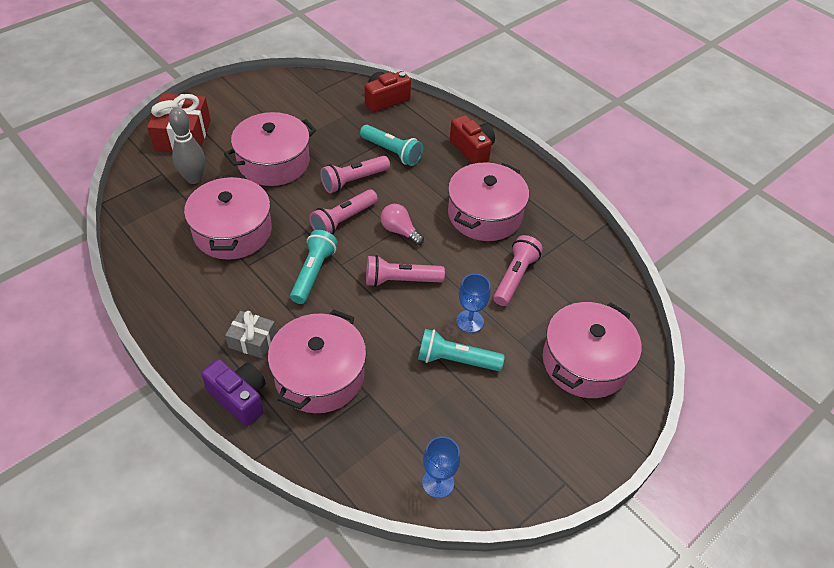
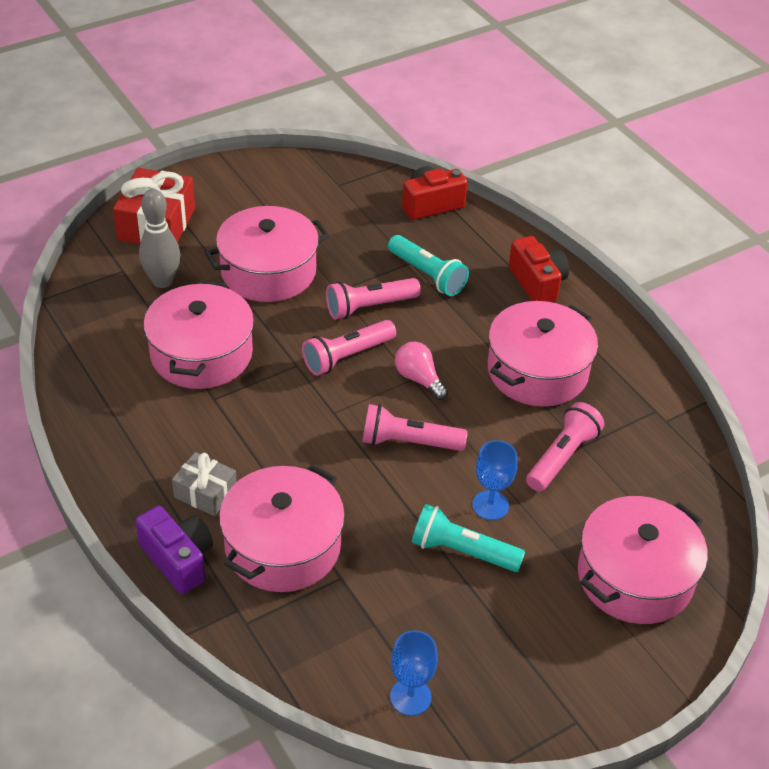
camera: 10 degrees right, 5 degrees down
turquoise flashlight [290,230,338,304] -> none

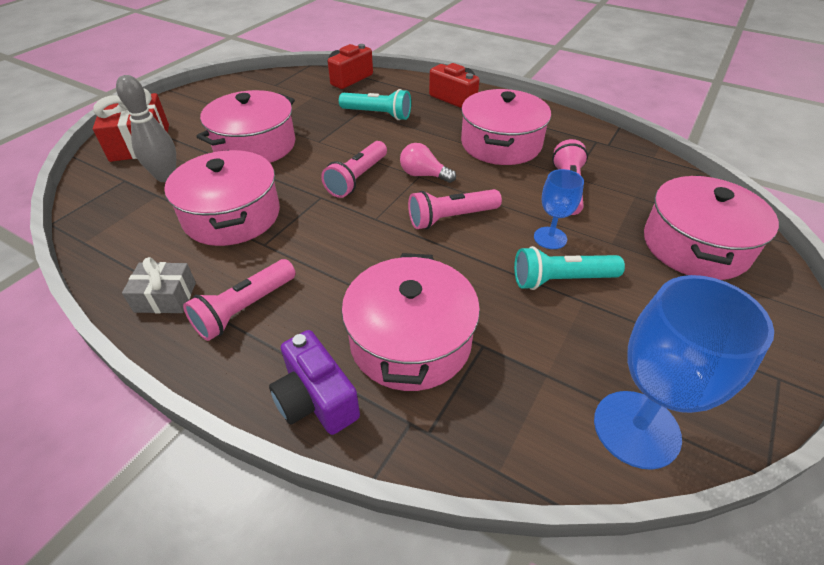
camera: 25 degrees left, 0 degrees up
purple camera [135,506,213,594] -> purple camera turned 150 degrees counterclockwise [269,330,360,435]
grey gift [172,452,237,516] -> grey gift moved to [122,257,196,313]
pink flashlight [326,278,421,320] -> pink flashlight moved to [183,259,296,341]
blue goblet [390,630,438,716] -> blue goblet [594,275,774,470], size x1.82

